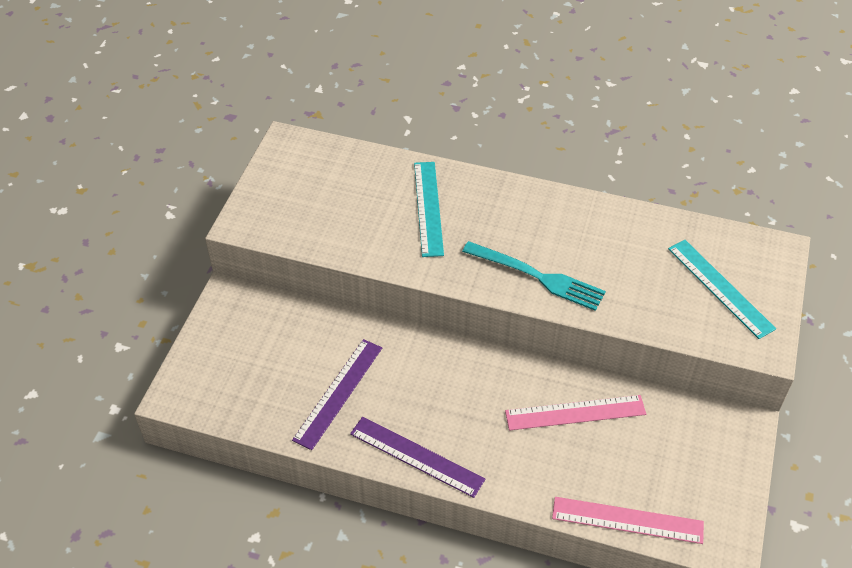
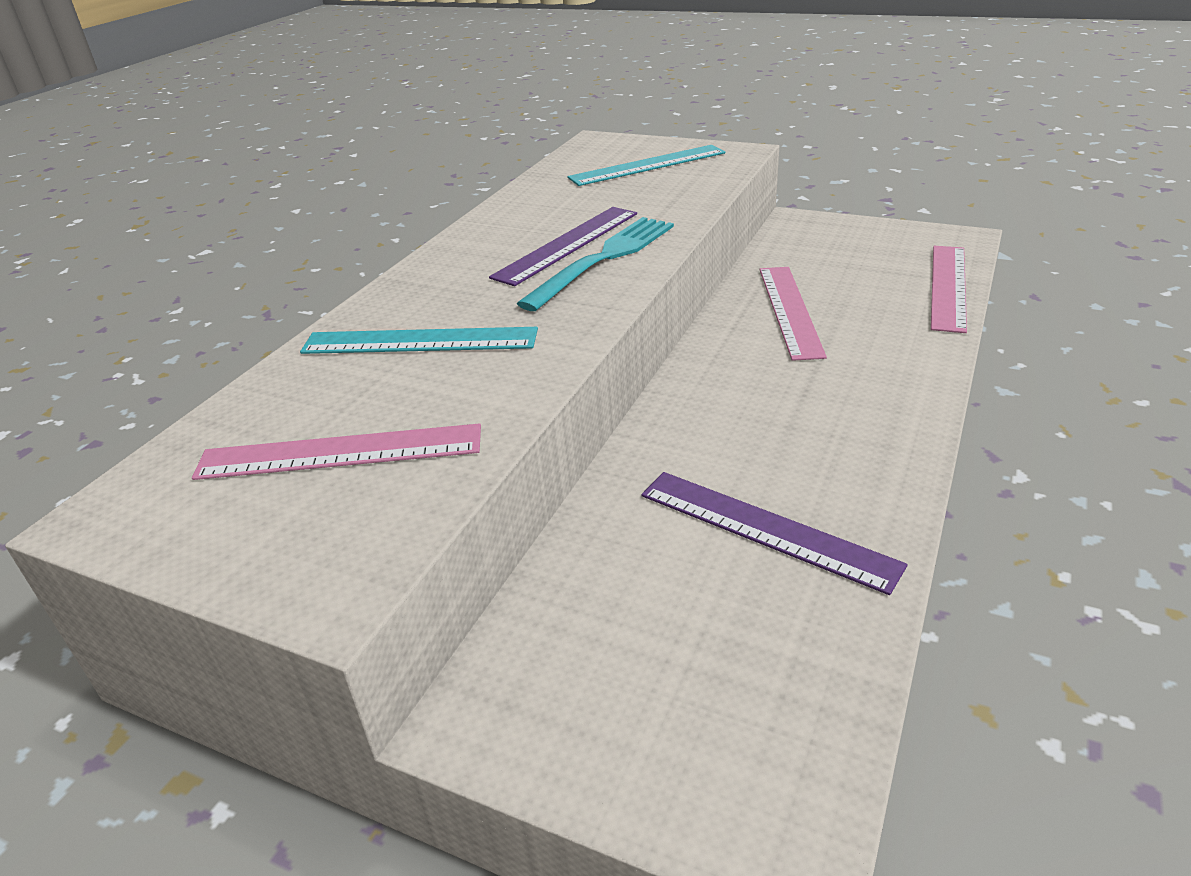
camera: 80 degrees left, 15 degrees down
purple ruler [350,417,485,498] -> purple ruler moved to [489,207,637,286]
none -> pink ruler [192,423,481,480]

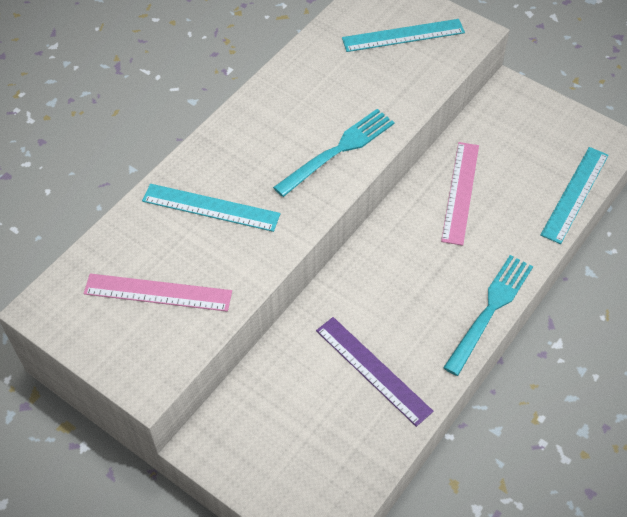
camera: 10 degrees right, 20 degrees up
purple ruler [489,207,637,286] -> none
pink ruler [931,246,967,333] -> turquoise ruler [540,147,609,244]
none -> turquoise fork [443,255,533,376]

